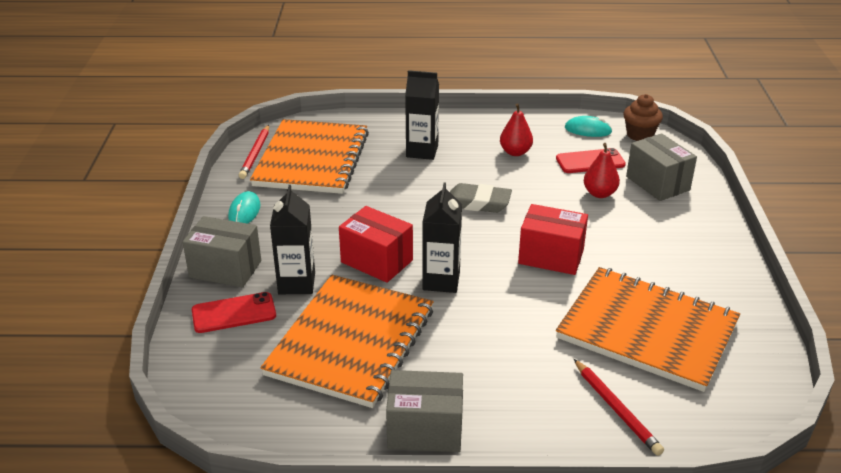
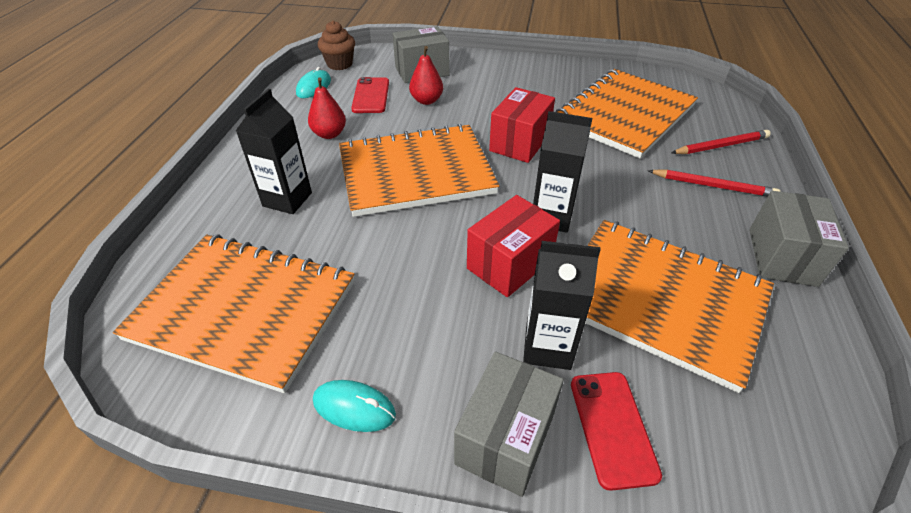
camera: 80 degrees left, 10 degrees up
red pencil [239,125,269,179] -> red pencil moved to [648,169,780,197]
grey eraser [450,183,512,213] -> orange notebook [339,124,499,217]

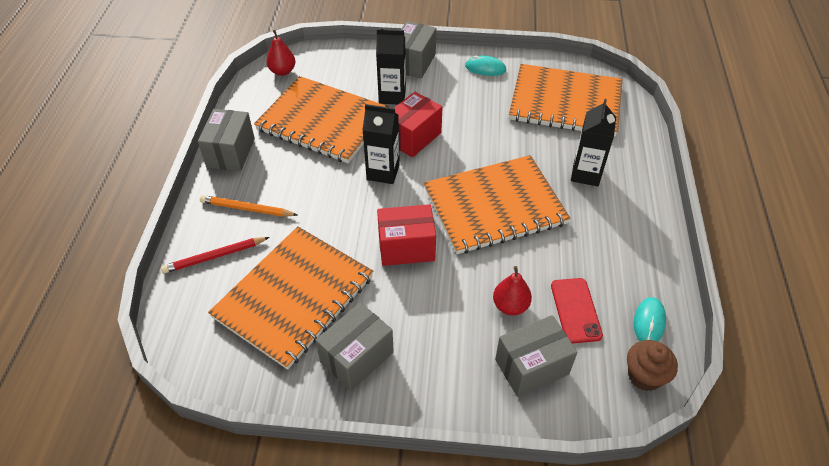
camera: 175 degrees right, 5 degrees up
red pear [308,77,346,139] -> red pear moved to [266,30,295,76]
red box [489,87,555,163] -> red box turned 60 degrees clockwise [377,204,436,266]
red phone [571,372,662,491] -> none
red pencil [648,169,780,197] -> orange pencil [200,195,297,217]
none -> grey box [315,303,394,391]

